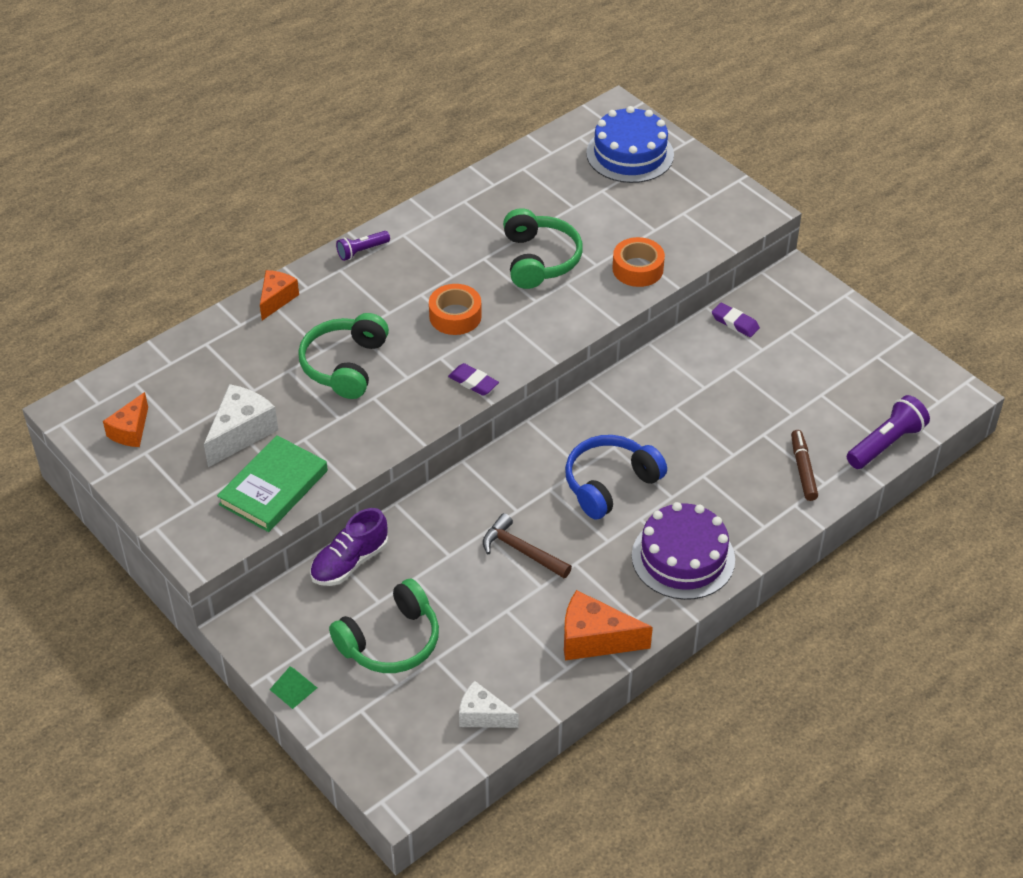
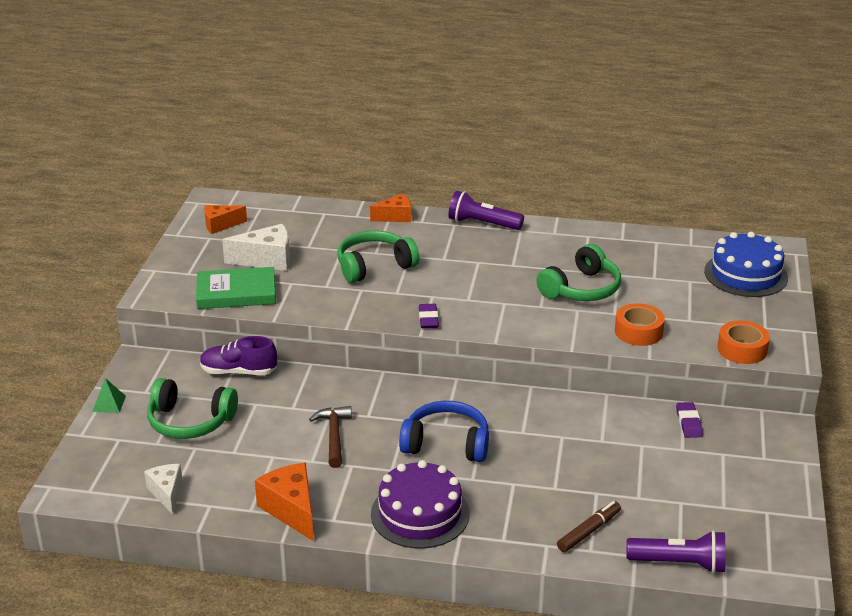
camera: 50 degrees right, 15 degrees down
purple flashlight [336,231,390,261] -> purple flashlight [448,191,524,230], size x1.64
orange tape [429,284,482,335] -> orange tape moved to [718,320,770,364]

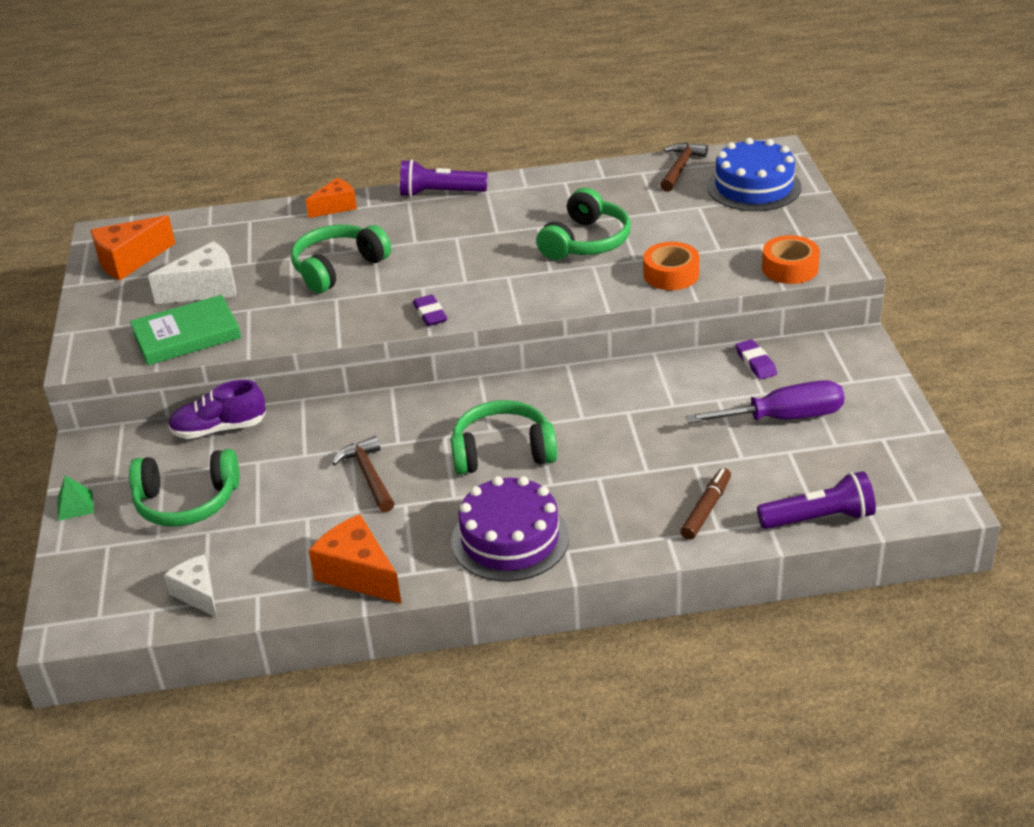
camera: 15 degrees left, 5 degrees up
orange cheese [204,205,247,234] -> orange cheese [91,215,175,280], size x1.52
blue headphones [399,401,489,462] -> green headphones [451,400,557,475]
none -> brown hammer [660,143,708,192]
none -> purple screwdriver [686,380,844,423]

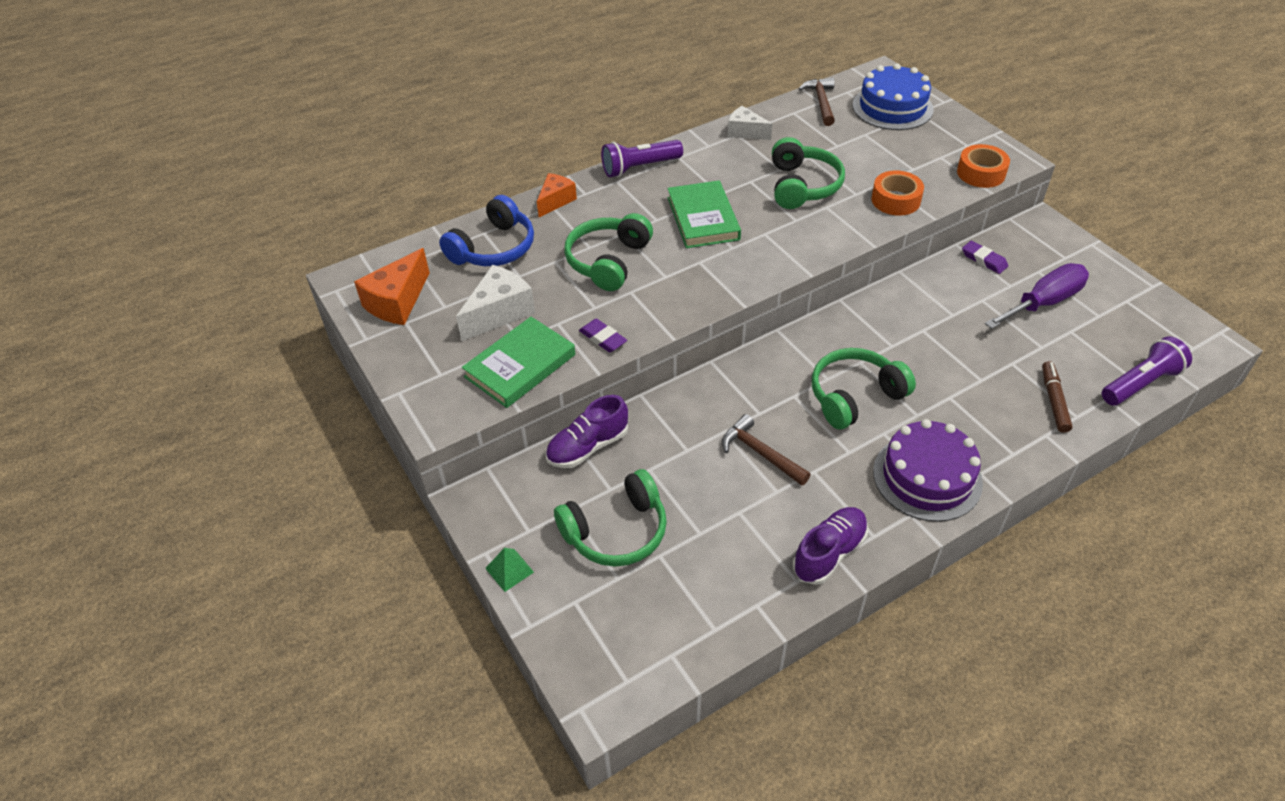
camera: 25 degrees left, 10 degrees up
white cheese [164,555,217,618] -> white cheese moved to [728,106,772,140]
orange cheese [308,514,402,604] -> purple shoe [793,507,868,585]
purple eraser [413,295,447,326] -> purple eraser moved to [579,319,627,352]
none -> blue headphones [439,195,534,266]
none -> green book [668,180,741,248]

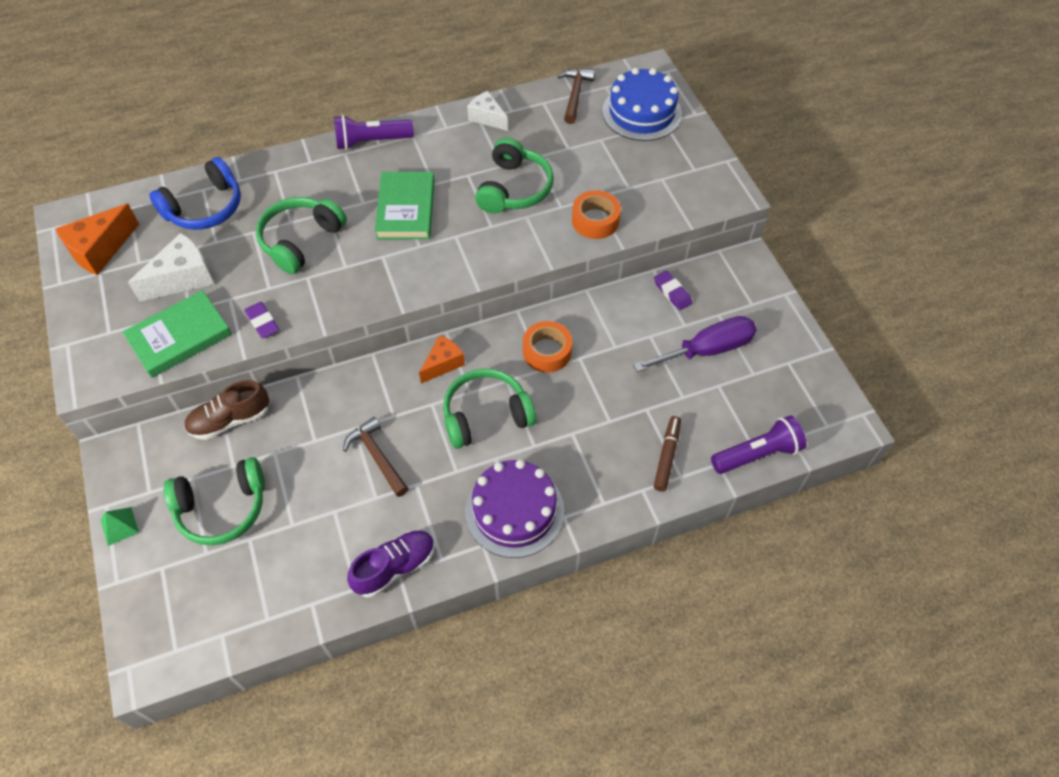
camera: 10 degrees right, 10 degrees up
orange cheese [537,173,577,217] -> orange cheese moved to [419,335,465,384]
purple shoe [546,395,628,468] -> brown shoe [184,380,270,440]
orange tape [957,144,1010,188] -> orange tape moved to [523,321,572,373]

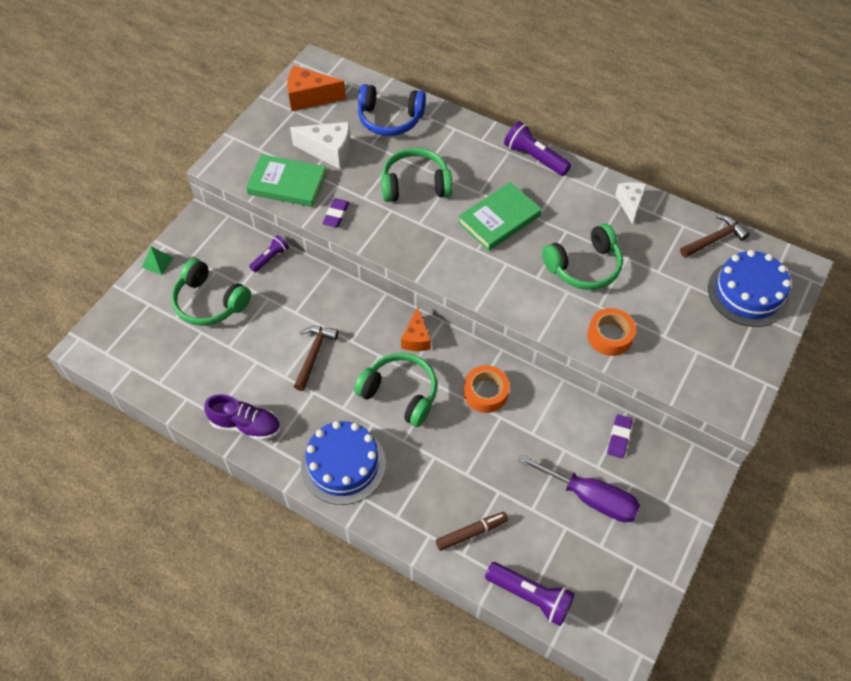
camera: 50 degrees right, 0 degrees up
brown shoe [184,380,270,440] -> purple flashlight [249,235,289,272]
orange cheese [419,335,465,384] -> orange cheese turned 90 degrees clockwise [401,307,431,351]
purple cake [465,460,564,558] -> blue cake [301,421,386,505]

